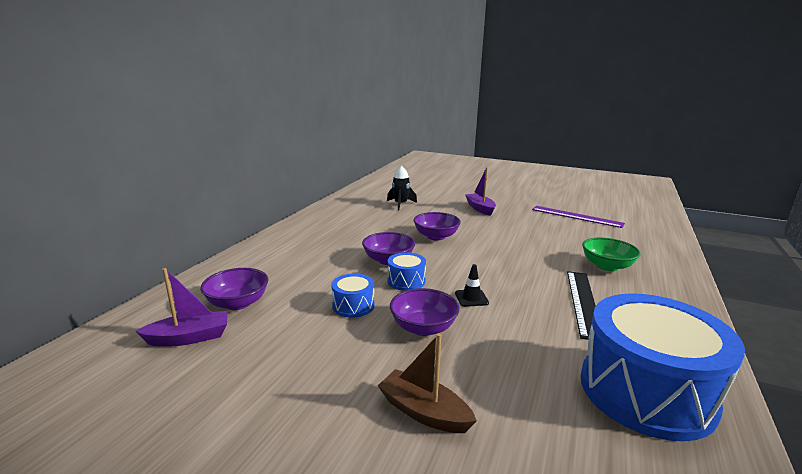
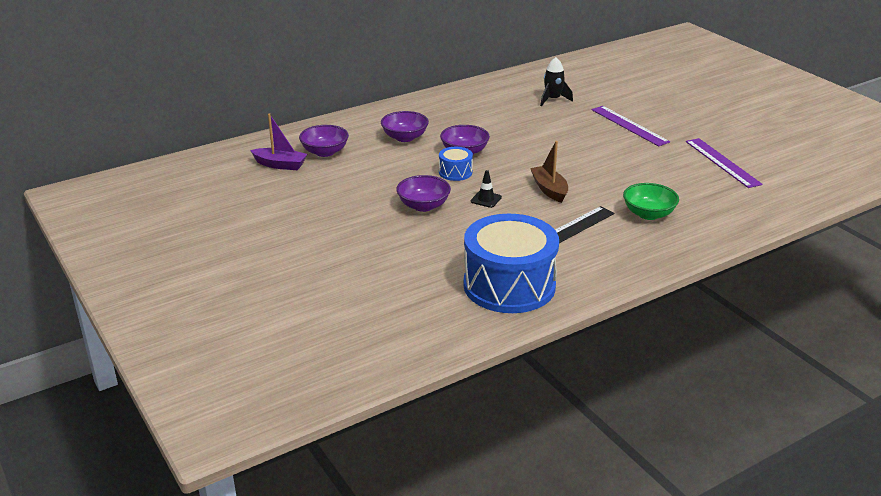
camera: 35 degrees right, 10 degrees up
blue drum [331,273,374,318] -> none
brown boat [378,333,477,433] -> brown boat moved to [530,141,568,203]
purple bowl [414,212,461,241] -> purple bowl moved to [381,111,429,142]
purple boat [465,167,496,216] -> purple ruler [591,106,670,146]

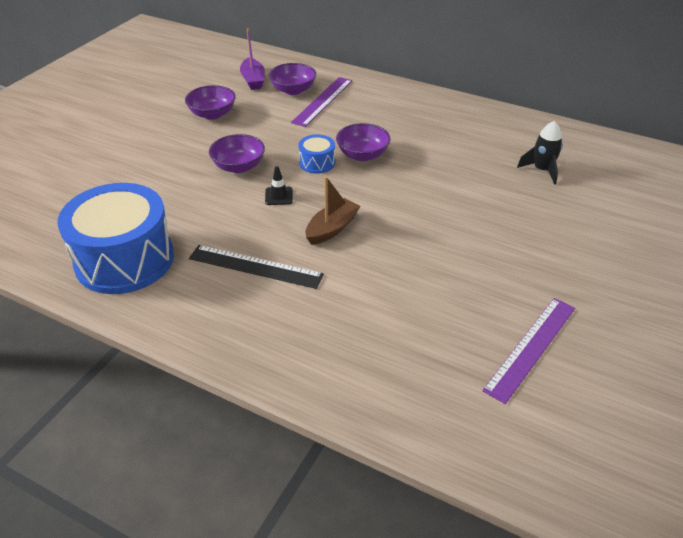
camera: 60 degrees right, 10 degrees up
purple bowl [381,111,429,142] -> purple bowl moved to [185,85,236,120]
purple ruler [591,106,670,146] -> purple ruler moved to [291,77,353,127]
green bowl [623,183,679,220] -> none

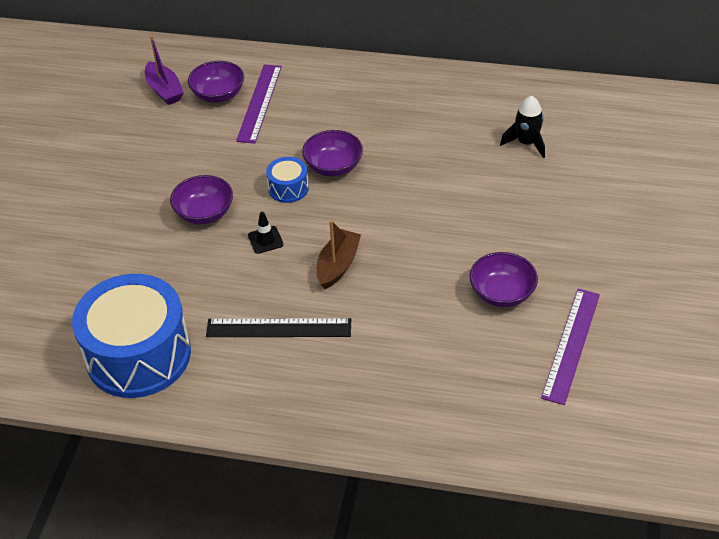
camera: 15 degrees left, 5 degrees up
purple bowl [185,85,236,120] -> purple bowl moved to [469,252,538,307]

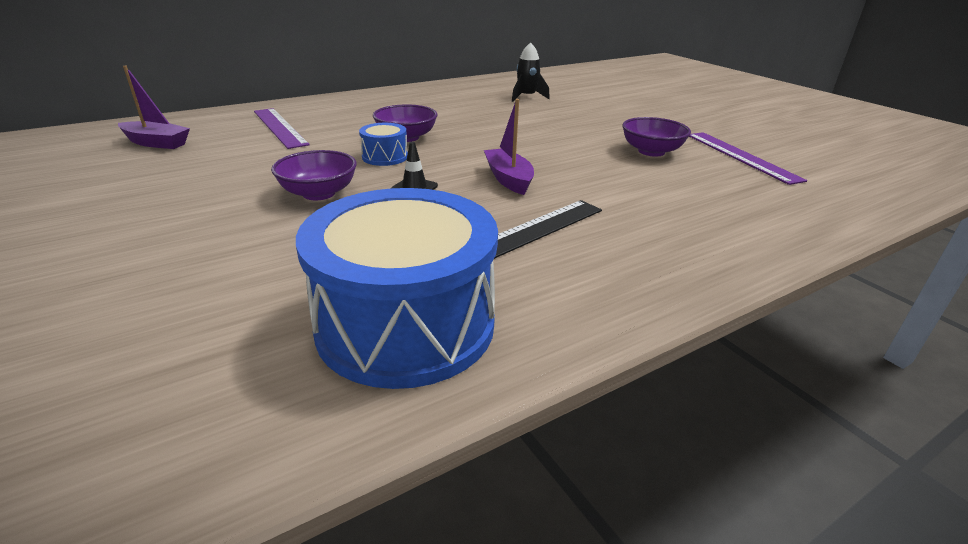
camera: 45 degrees left, 15 degrees down
purple bowl [188,61,244,103] -> none
brown boat [317,220,361,289] -> purple boat [484,99,534,195]

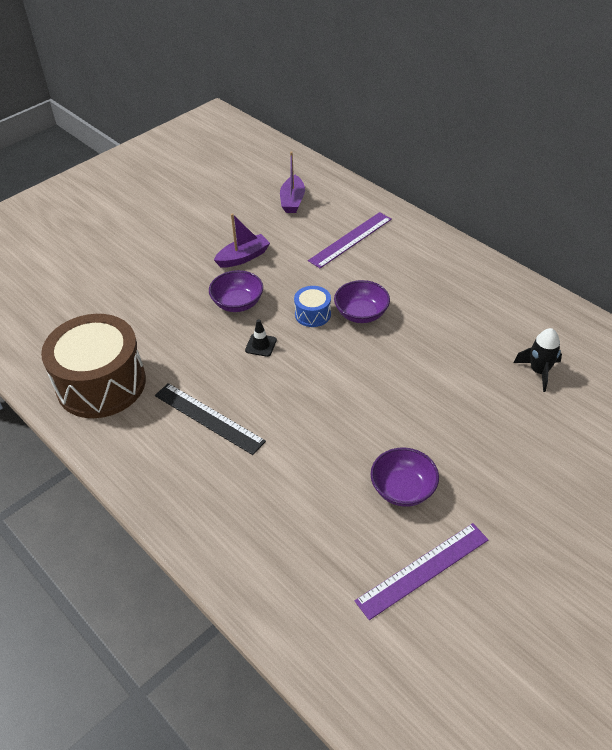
camera: 80 degrees right, 15 degrees up
blue drum [296,188,498,389] -> brown drum [41,314,146,418]
purple boat [484,99,534,195] -> purple boat moved to [214,213,270,268]

